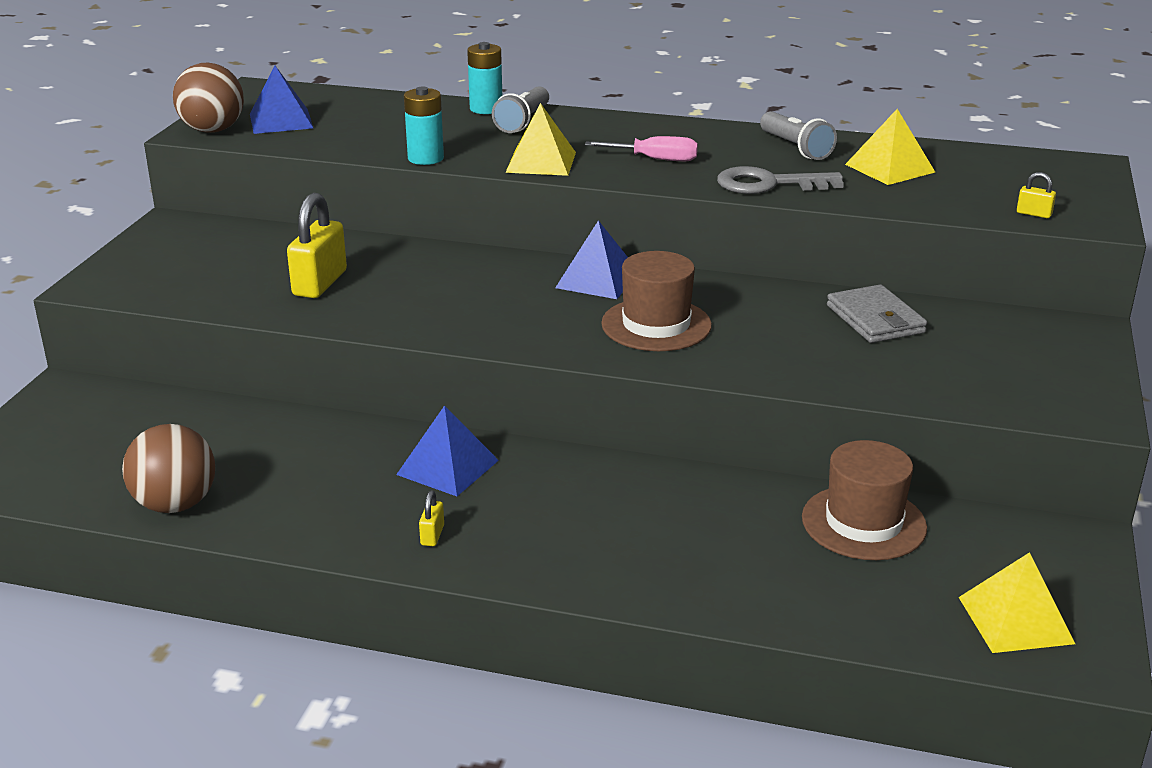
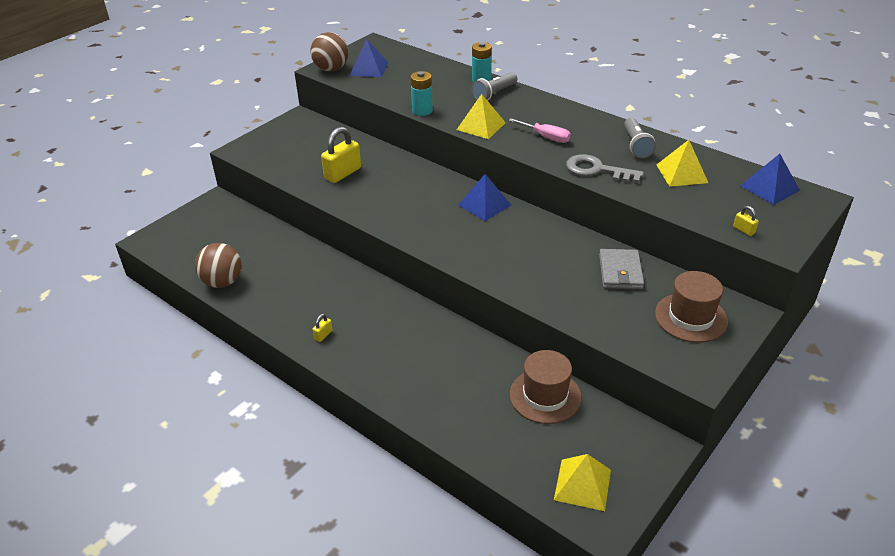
camera: 25 degrees right, 10 degrees up
blue pyramid [396,405,499,496] -> blue pyramid moved to [740,154,800,205]
brown hat [601,251,712,351] -> brown hat moved to [655,271,728,343]

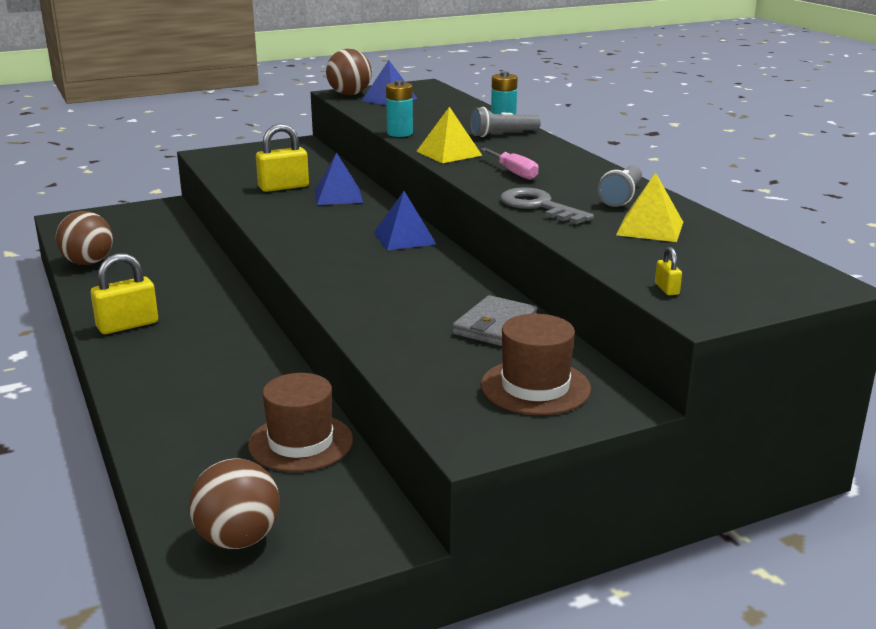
camera: 25 degrees right, 15 degrees down
yellow padlock [312,314,333,342] -> yellow padlock [91,253,158,334], size x2.21
yellow pyramid [554,454,611,511] -> brown ball [189,458,280,549]
blue pyramid [740,154,800,205] -> blue pyramid moved to [314,153,363,205]

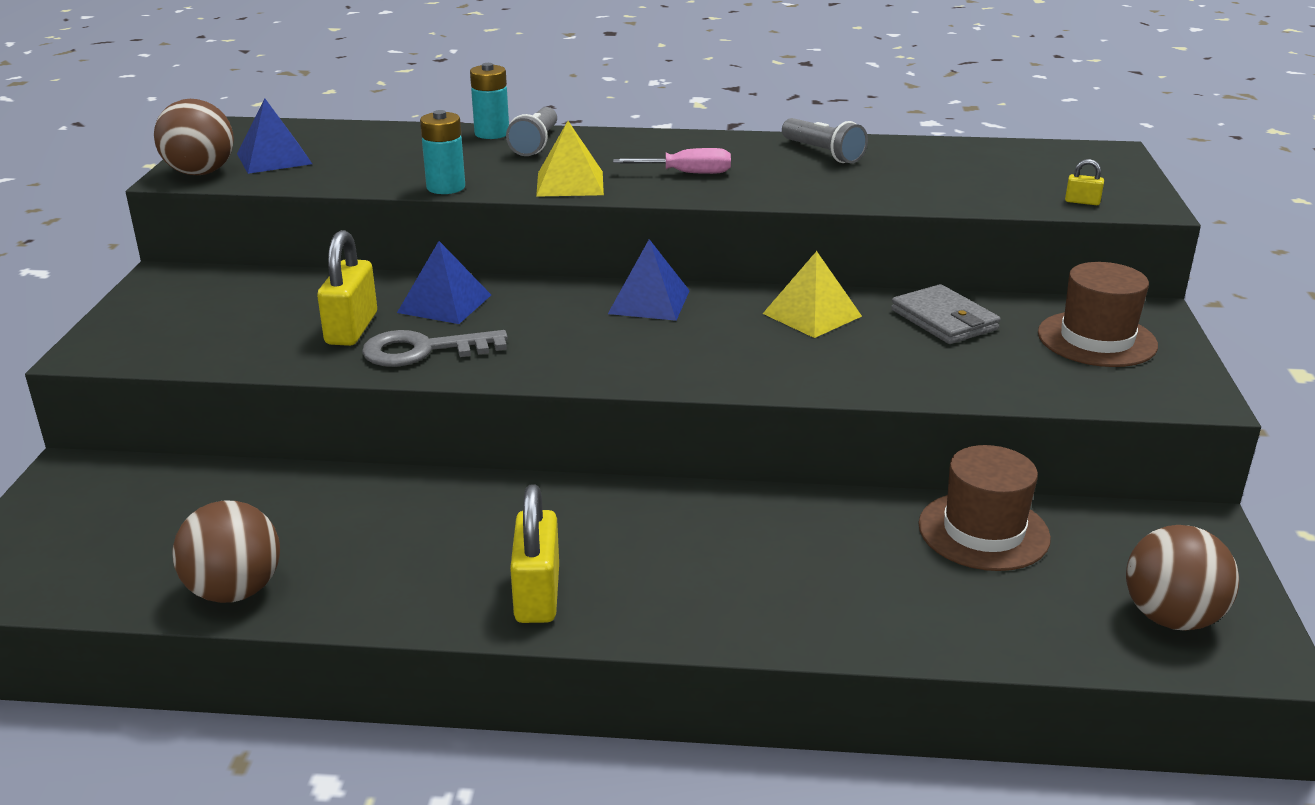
camera: 60 degrees left, 5 degrees up
grey key [500,187,594,224] -> grey key moved to [362,330,508,367]
yellow pyramid [616,172,683,242] -> yellow pyramid moved to [763,251,862,338]

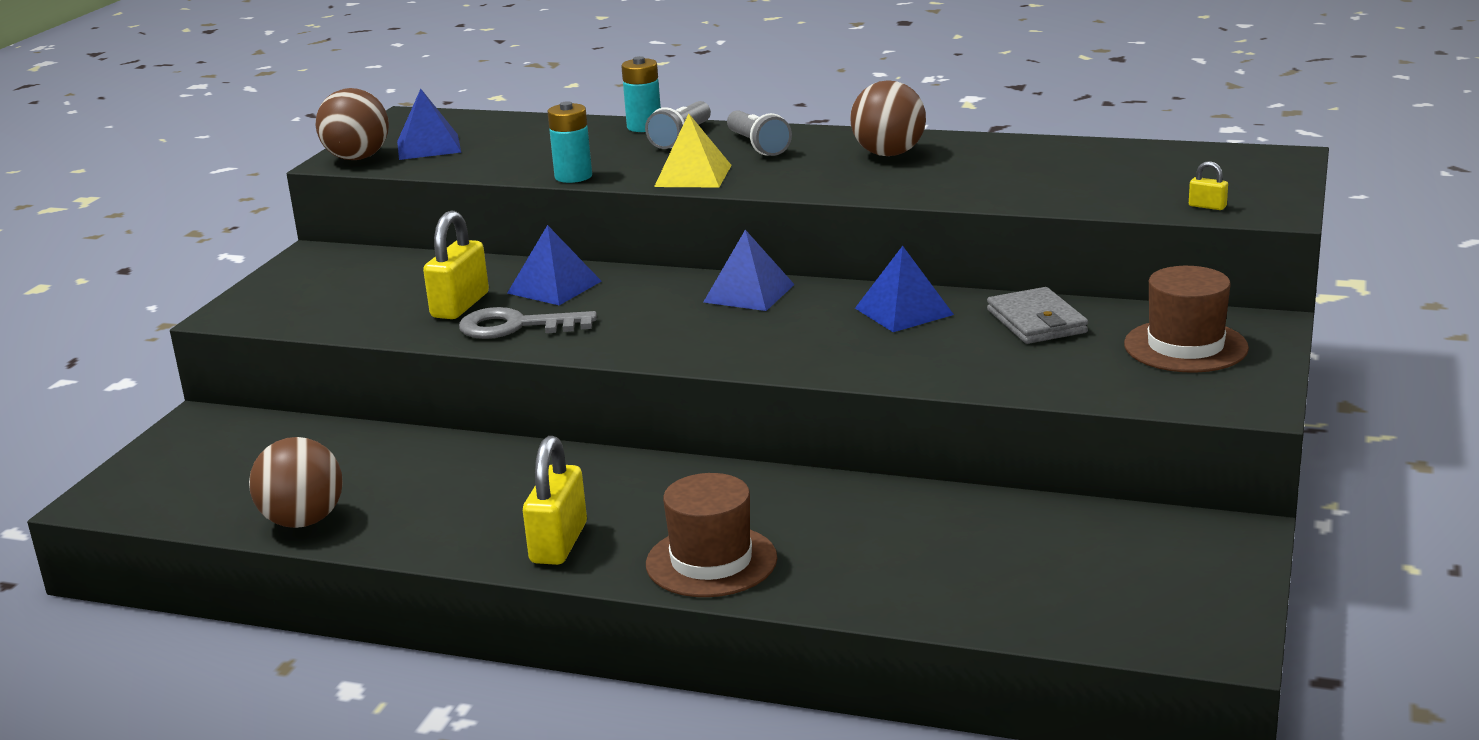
camera: 15 degrees right, 5 degrees down
pink screwdriver [613,148,731,174] -> none
yellow pyramid [763,251,862,338] -> blue pyramid [855,246,954,332]
grey flashlight [782,118,868,163] -> grey flashlight moved to [727,110,792,156]
brown hat [918,445,1051,571] -> brown hat moved to [646,473,777,597]
brown ball [1126,525,1239,631] -> brown ball moved to [851,80,926,156]

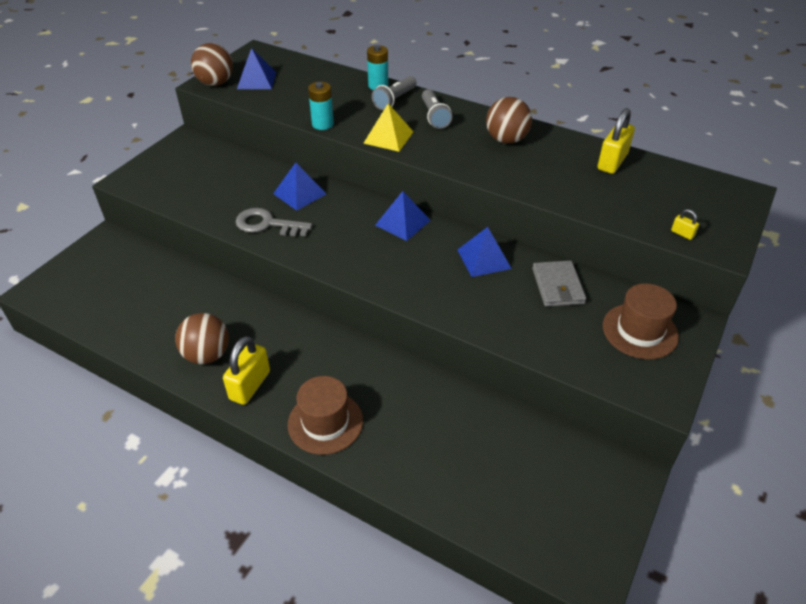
camera: 10 degrees right, 20 degrees up
brown ball [249,437,343,528] -> brown ball moved to [175,313,229,364]
yellow padlock [423,211,489,319] -> yellow padlock moved to [598,108,635,174]

